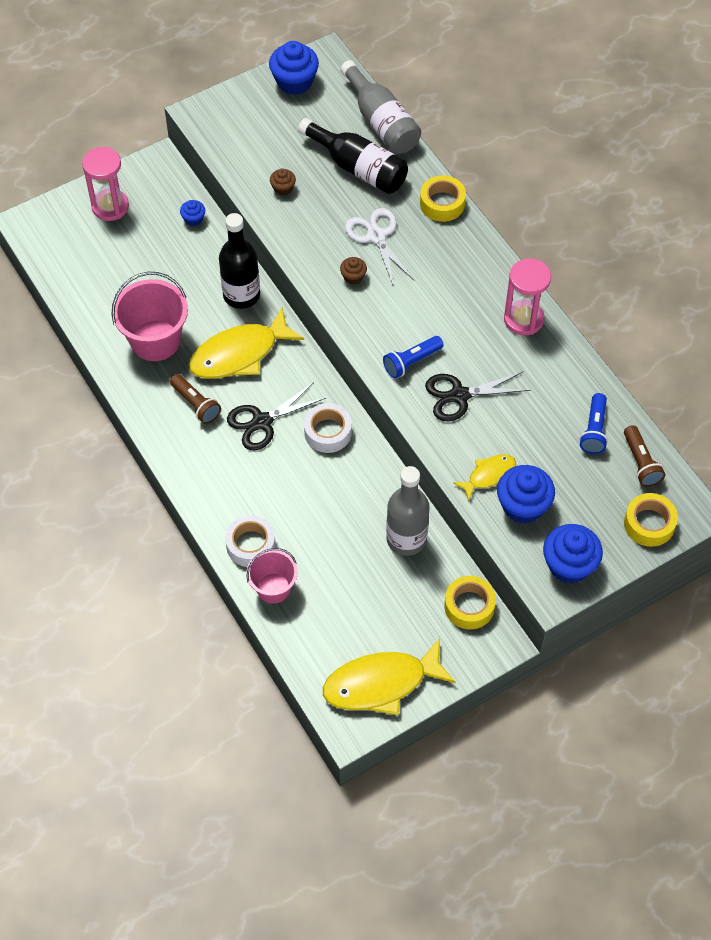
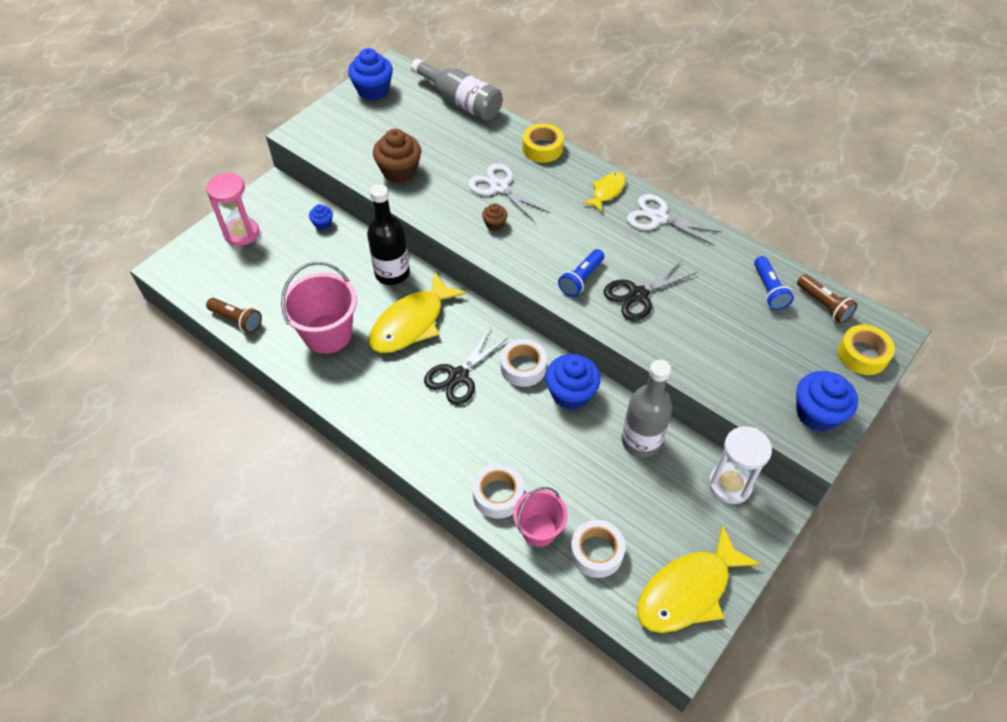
camera: 20 degrees left, 5 degrees down
brown flashlight [170,374,221,424] -> brown flashlight moved to [206,298,262,333]
brown cupcake [270,168,296,196] -> brown cupcake [373,129,421,183], size x1.98
black bottle [298,118,408,194] -> none
yellow tape [444,576,496,629] -> white hourglass [709,426,772,504]
yellow fish [453,454,516,501] -> yellow fish moved to [583,172,626,212]
blue cupcake [497,465,555,524] -> blue cupcake moved to [545,354,601,410]
pink hourglass [504,259,551,335] -> white scissors [627,194,722,245]
none -> white tape [570,520,625,578]

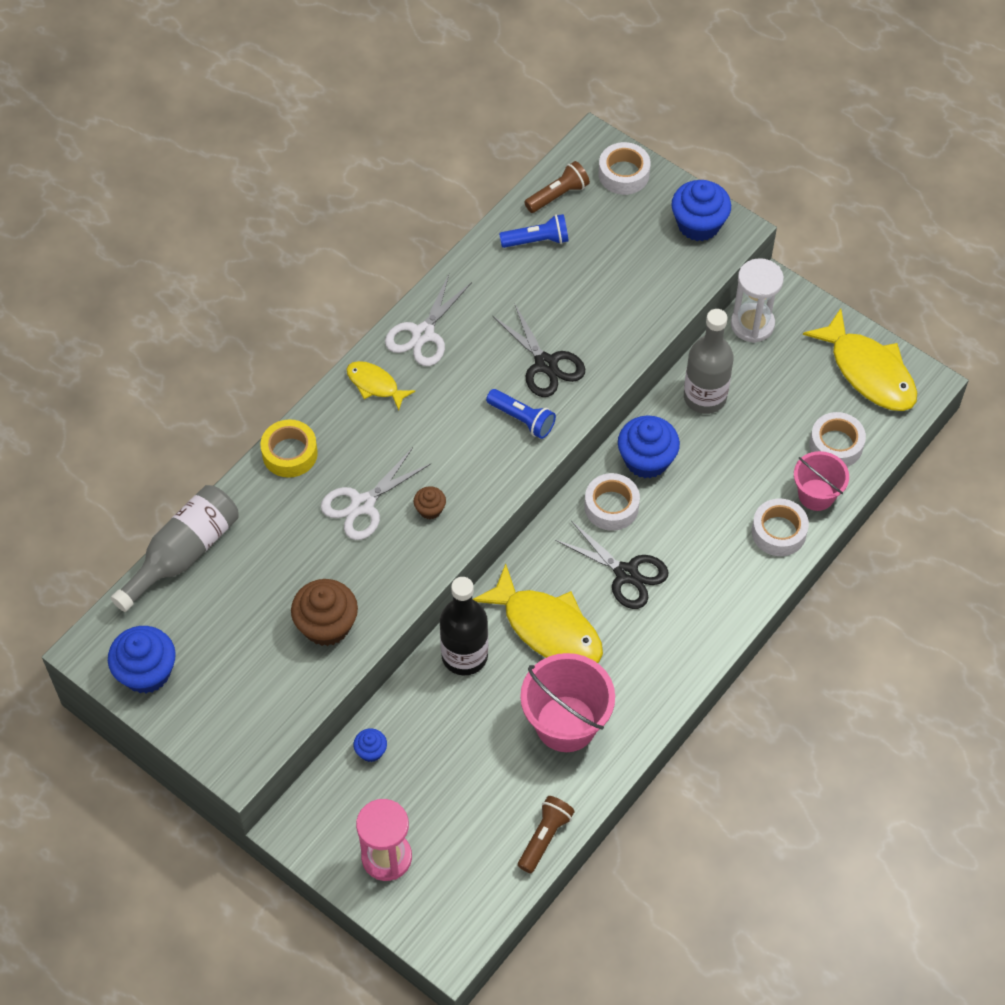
camera: 90 degrees left, 5 degrees up
yellow tape [838,325,895,375] -> white tape [599,142,651,195]

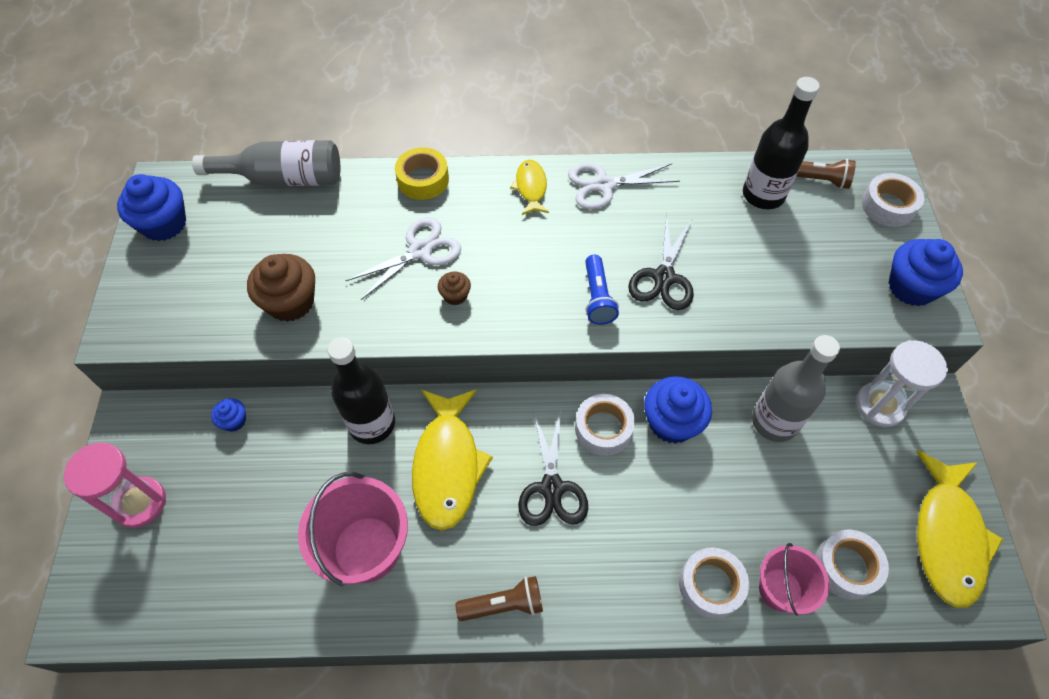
camera: 50 degrees right, 0 degrees up
white scissors [321,448,431,540] -> white scissors turned 135 degrees clockwise [345,217,461,300]
blue flashlight [499,214,569,248] -> black bottle [743,77,820,209]
brown flashlight [518,796,575,873] -> brown flashlight moved to [456,576,543,621]

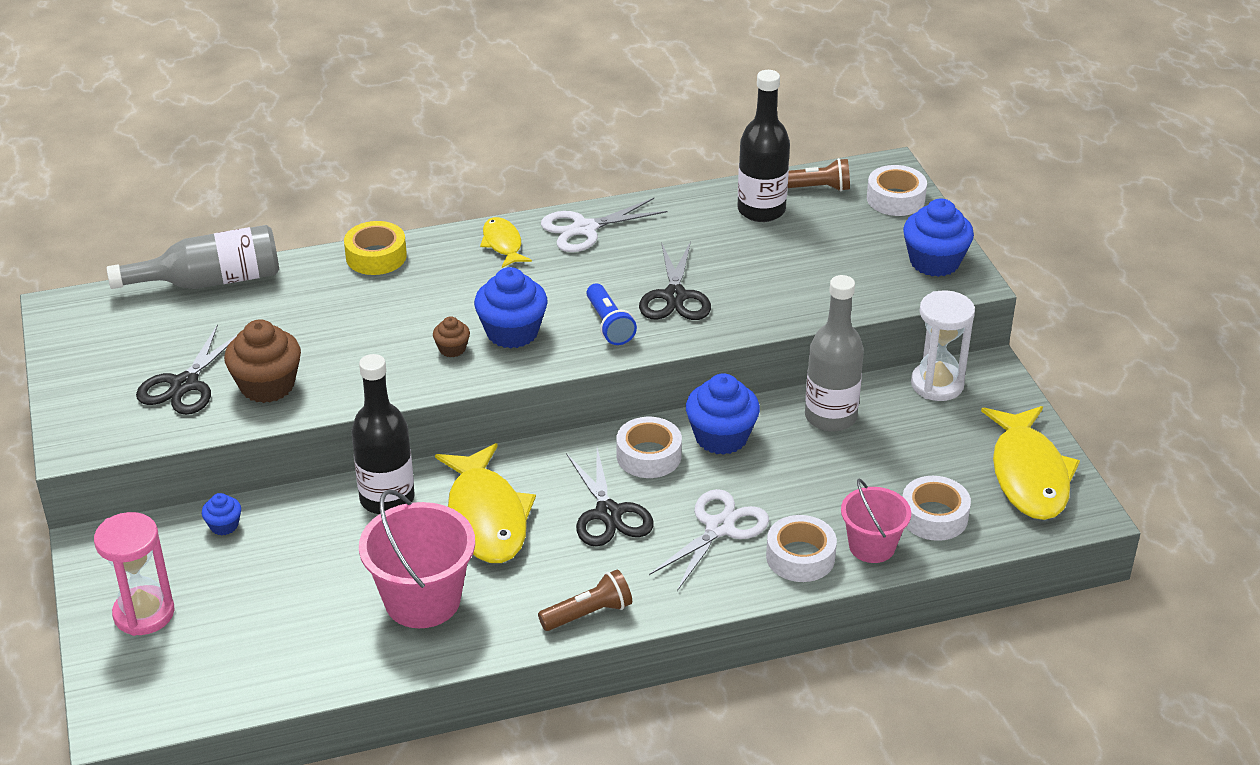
camera: 15 degrees left, 20 degrees down
blue cupcake [117,174,186,241] -> blue cupcake moved to [474,267,548,349]
white scissors [345,217,461,300] -> white scissors moved to [649,489,769,591]
none -> black scissors [136,324,238,415]

